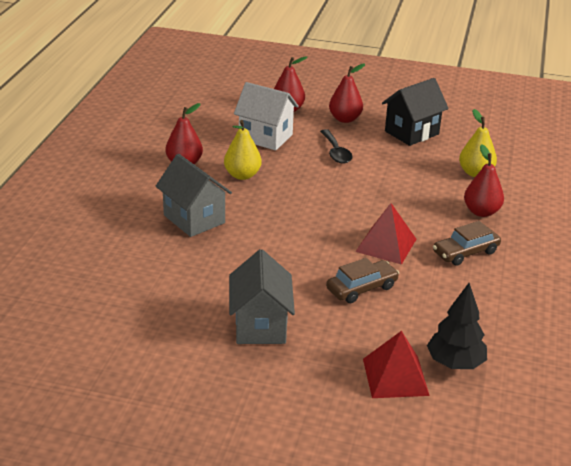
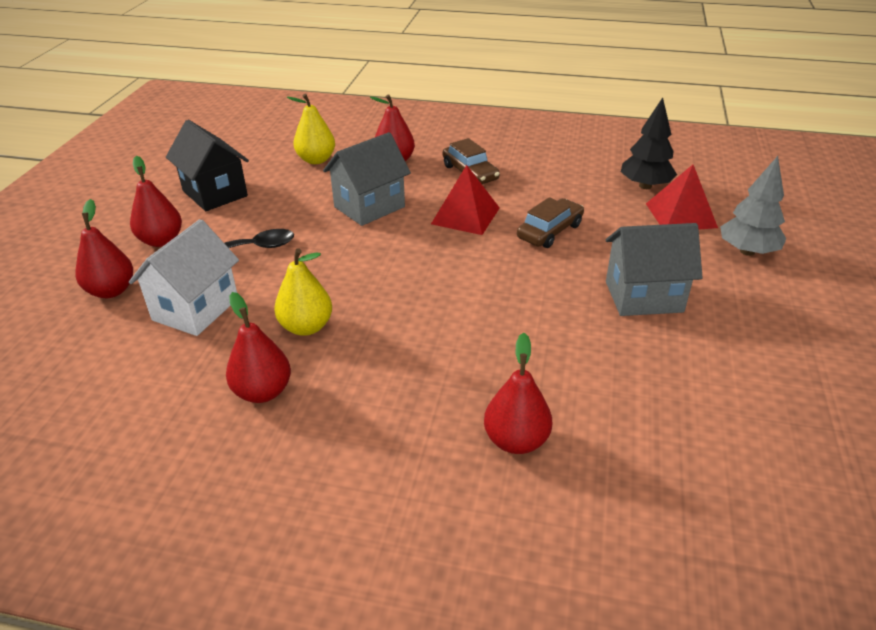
camera: 90 degrees left, 5 degrees up
grey house [156,154,232,237] -> grey house moved to [323,132,411,226]
brown car [326,258,399,303] -> brown car turned 75 degrees clockwise [517,197,584,248]
none -> red pear [484,333,552,454]
none -> grey tree [720,156,786,256]

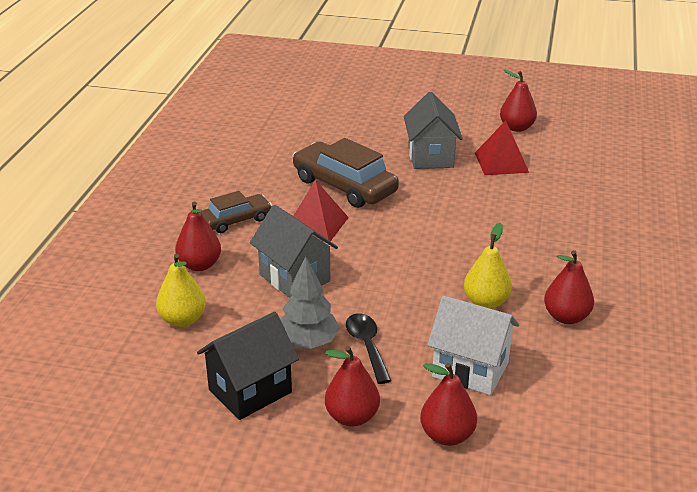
camera: 90 degrees left, 5 degrees down
red pear [484,333,552,454] -> red pear moved to [500,70,537,132]
brown car [517,197,584,248] -> brown car [292,138,399,208], size x1.69
black tree [621,97,677,189] -> none
red pyramid [646,165,718,230] -> red pyramid moved to [475,120,529,175]
grey tree [720,156,786,256] -> grey tree moved to [280,256,340,349]

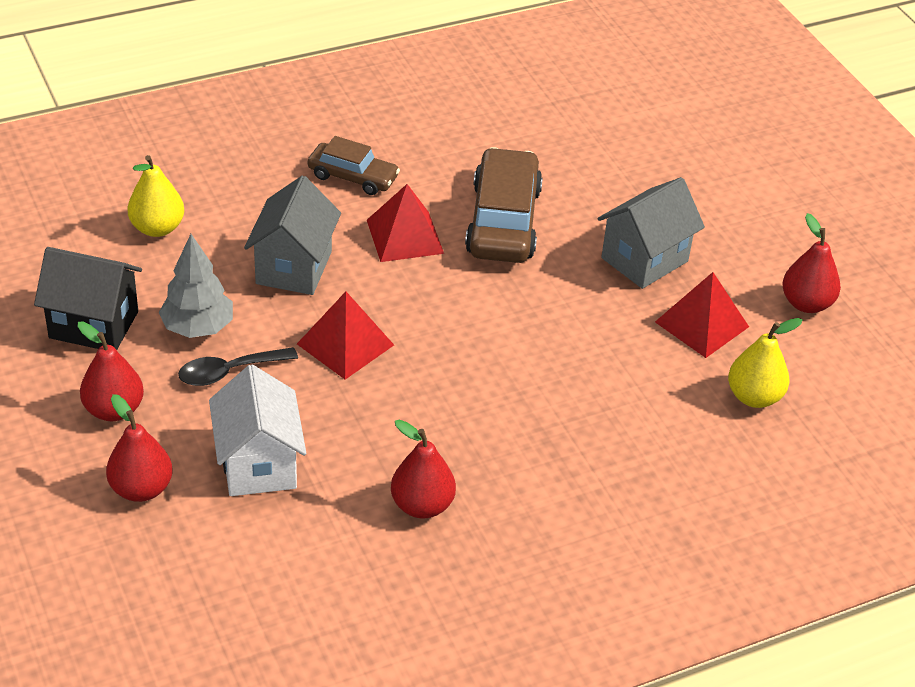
camera: 50 degrees right, 10 degrees up
red pear [175,202,221,271] -> none
black spoon [346,313,392,384] -> black spoon turned 150 degrees counterclockwise [178,347,298,386]
yellow pear [464,223,512,309] -> yellow pear moved to [728,318,802,408]
none -> red pyramid [297,292,394,379]

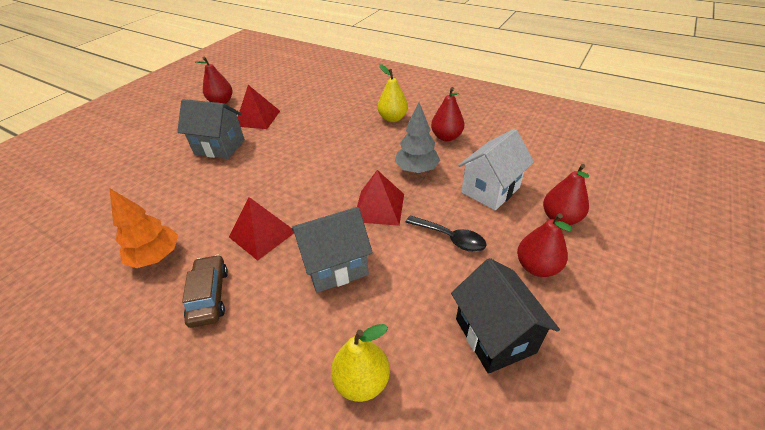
camera: 120 degrees left, 0 degrees up
grey tree [158,234,233,338] -> grey tree moved to [395,102,440,173]
brown car [465,147,543,263] -> none
yellow pear [728,318,802,408] -> yellow pear moved to [378,64,408,122]
none -> orange tree [109,188,178,268]

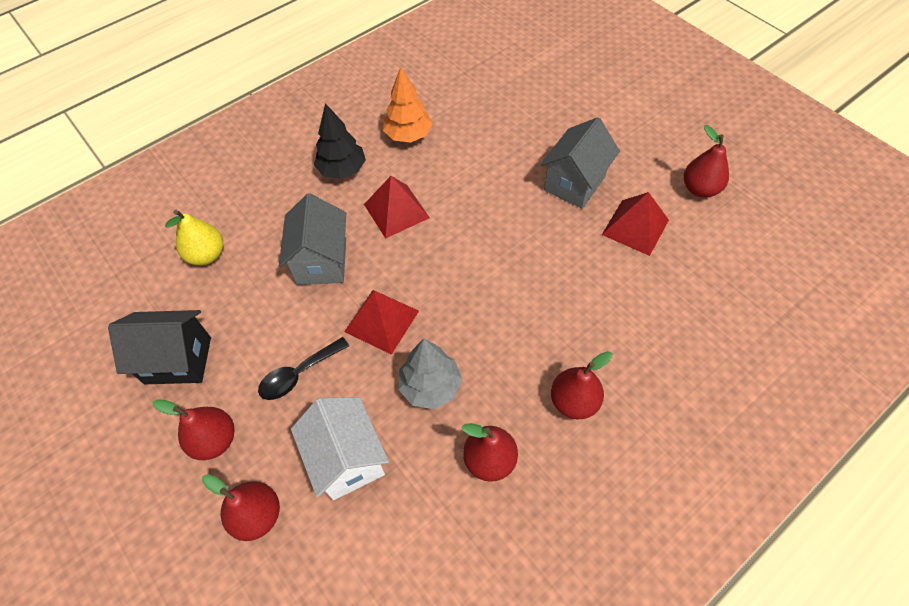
camera: 110 degrees right, 15 degrees up
brown car [182,254,228,328] -> black tree [314,103,366,179]
yellow pear [378,64,408,122] -> red pear [551,351,612,419]

